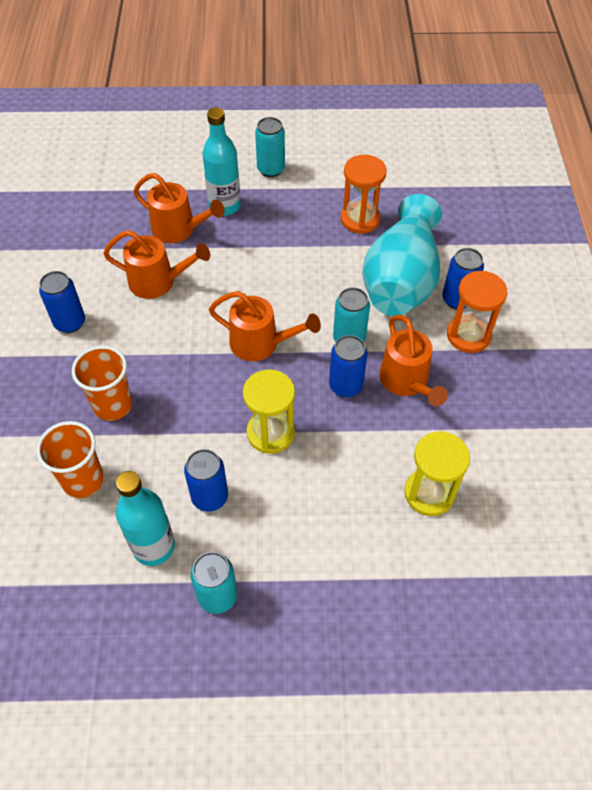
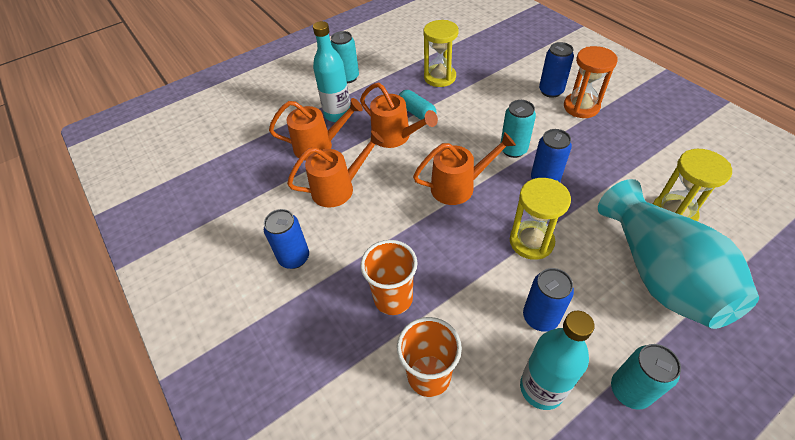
camera: 30 degrees left, 5 degrees down
orange hourglass [340,155,387,234] -> yellow hourglass [423,20,459,87]
turquoise vase [362,194,442,316] -> turquoise vase moved to [598,179,759,329]
orange watering can [379,315,448,406] -> orange watering can moved to [360,83,438,148]
none -> turquoise capsule [399,90,436,120]

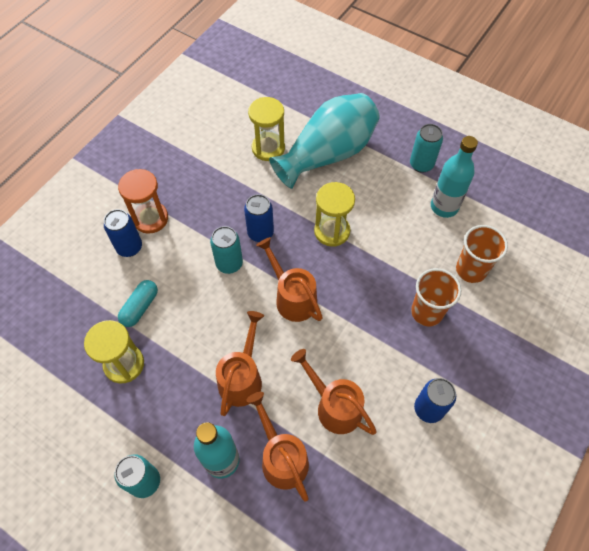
camera: 115 degrees left, 10 degrees up
turquoise capsule [399,90,436,120] -> turquoise capsule moved to [118,280,158,327]
blue can [523,268,574,332] -> none

